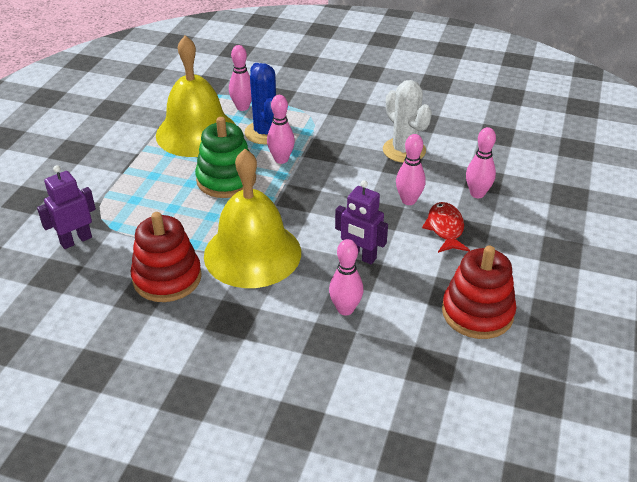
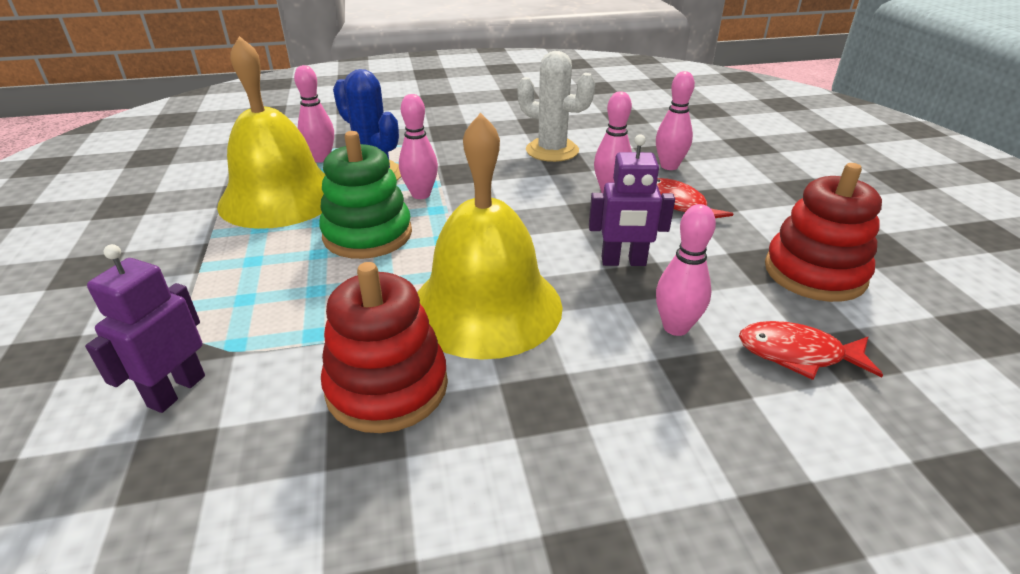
camera: 30 degrees left, 5 degrees down
none -> red fish [739,321,883,380]

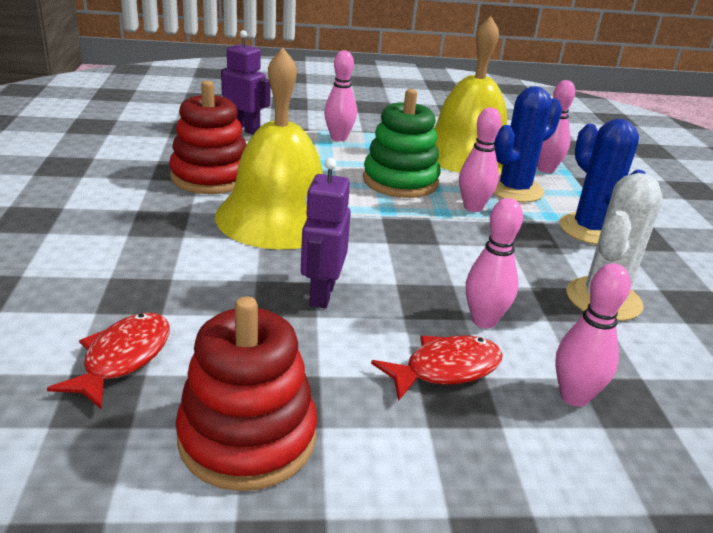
camera: 95 degrees right, 5 degrees down
pink bowling pin [656,204,716,336] -> pink bowling pin moved to [324,50,357,141]
none -> blue cactus [559,119,646,245]

